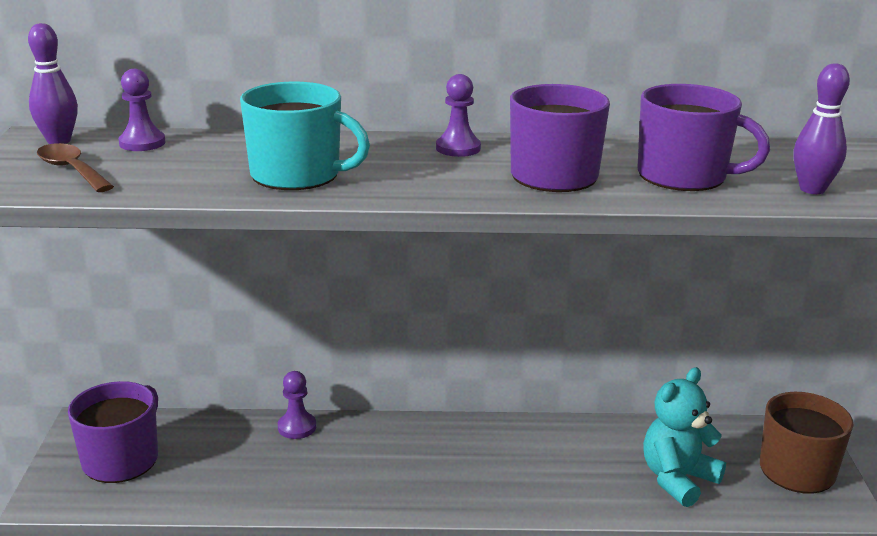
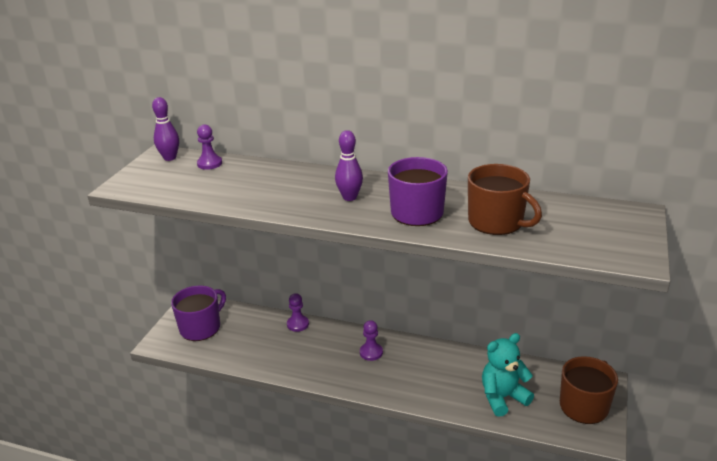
camera: 20 degrees right, 5 degrees up
brown spoon [37,143,114,192] -> none
turquoise mug [240,82,370,190] -> none
purple pawn [436,74,481,157] -> purple pawn moved to [360,320,383,361]
purple mug [638,84,770,191] -> brown mug [468,164,542,235]
purple bowling pin [793,63,850,194] -> purple bowling pin moved to [335,130,363,201]

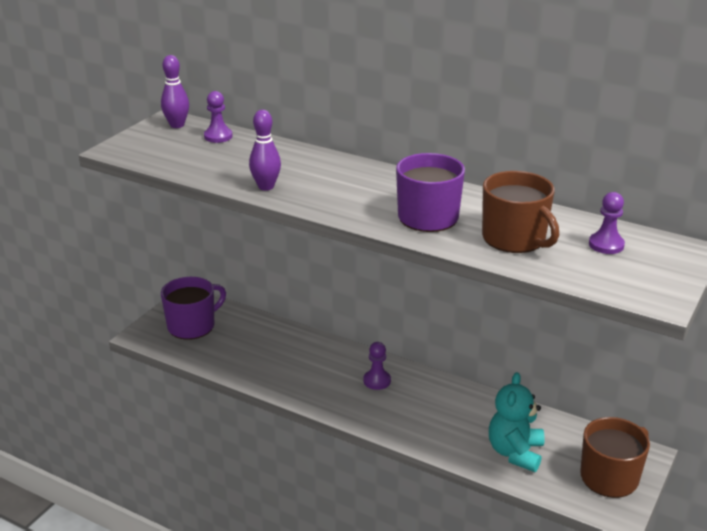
camera: 10 degrees right, 0 degrees up
purple pawn [287,293,309,332] -> purple pawn moved to [589,192,625,254]
purple bowling pin [335,130,363,201] -> purple bowling pin moved to [249,110,281,191]
turquoise teddy bear [482,333,534,417] -> turquoise teddy bear turned 60 degrees counterclockwise [489,372,545,472]

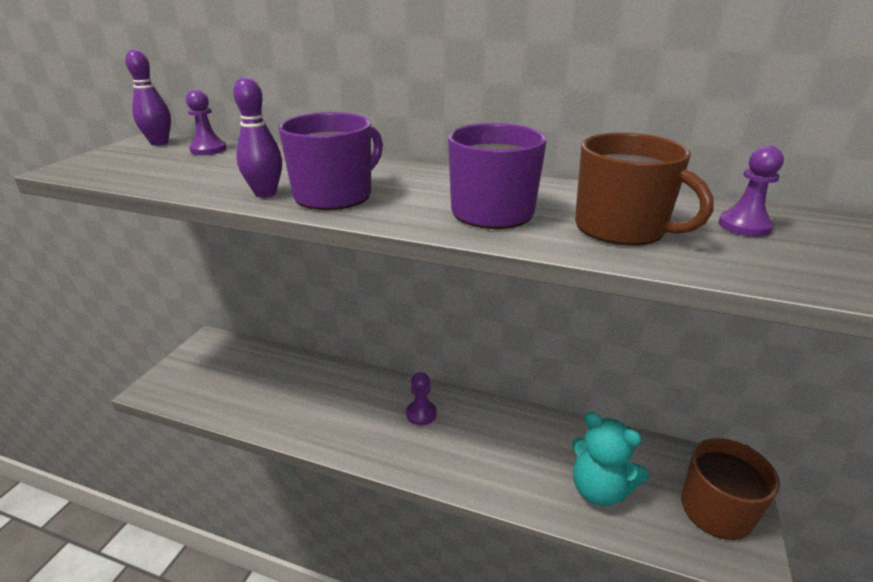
camera: 10 degrees left, 0 degrees up
purple mug [161,277,226,340] -> purple mug moved to [278,112,383,210]
turquoise teddy bear [489,372,545,472] -> turquoise teddy bear turned 60 degrees counterclockwise [572,412,649,506]

